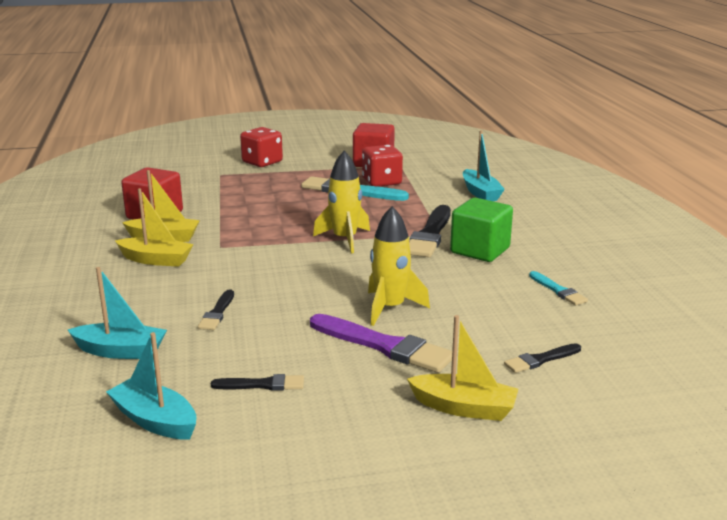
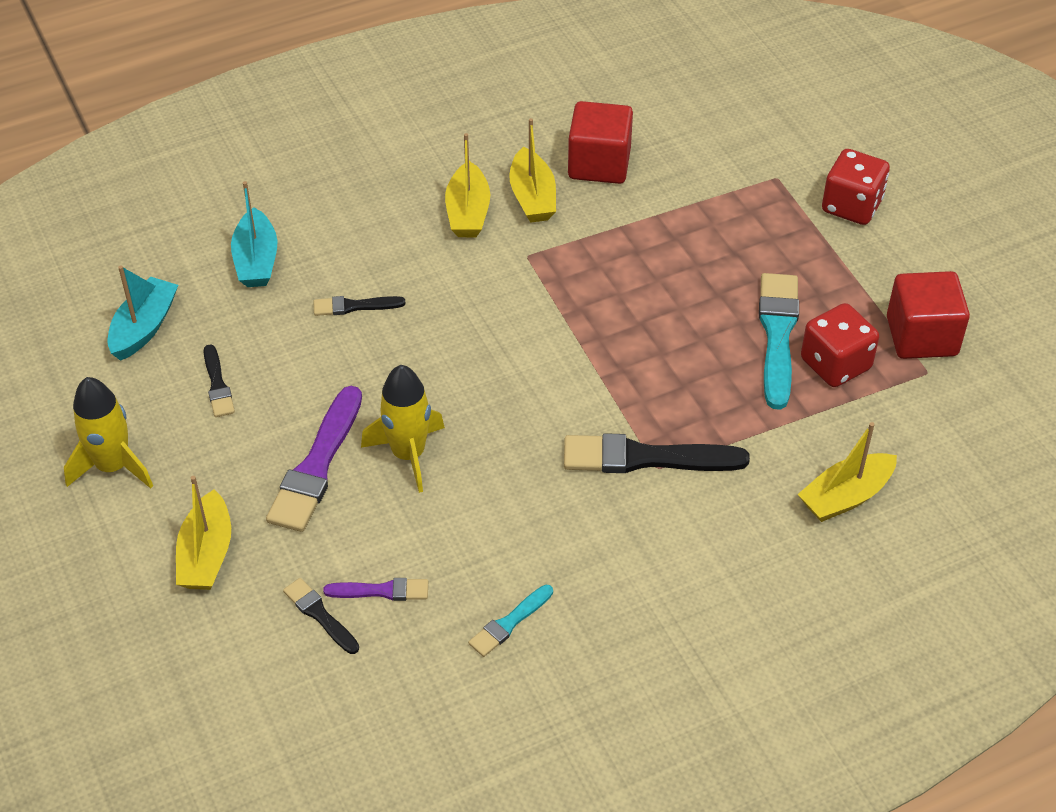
camera: 75 degrees right, 25 degrees up
yellow rocket [313,151,370,253] -> yellow rocket moved to [64,377,153,489]
green cube [450,198,513,262] -> none
turquoise boat [463,130,505,201] -> yellow boat [798,422,897,522]
none -> purple brush [323,578,428,601]

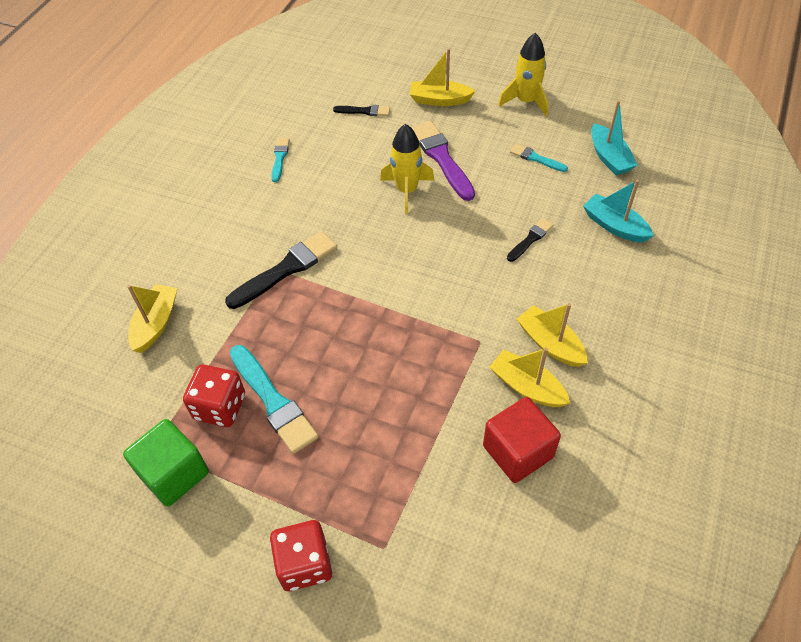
camera: 140 degrees right, 5 degrees up
yellow boat [176,476,231,590] -> yellow boat turned 45 degrees counterclockwise [410,48,475,106]
black brush [204,344,235,417] -> turquoise brush [510,144,568,172]
purple brush [323,578,428,601] -> none
red cube [887,271,970,359] -> green cube [123,419,209,506]

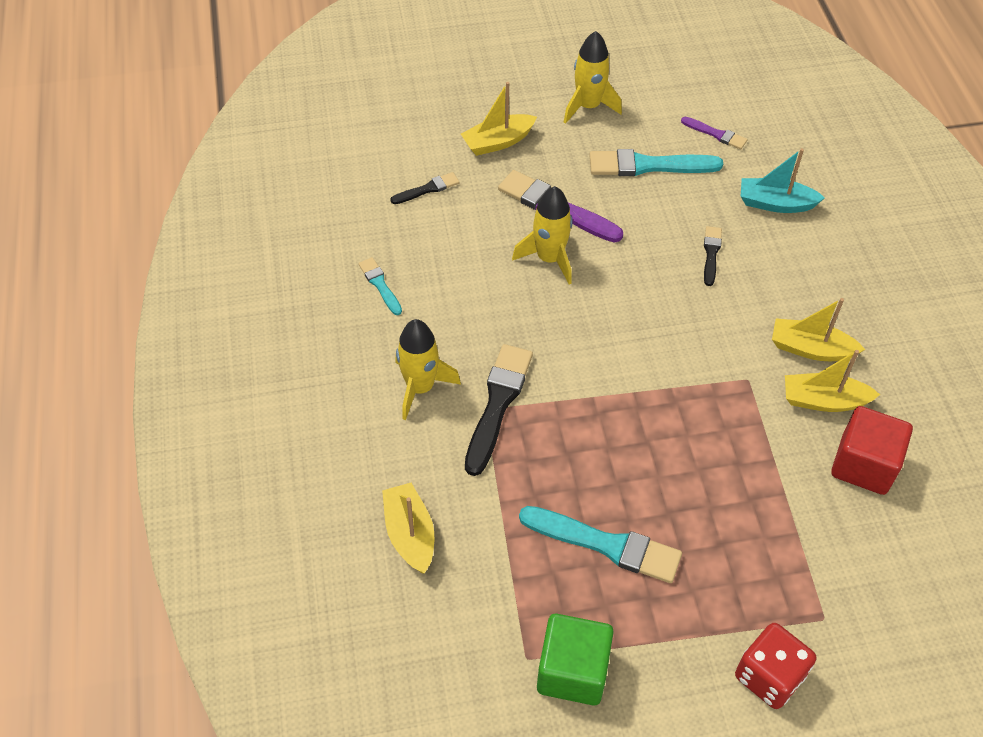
camera: 35 degrees left, 0 degrees up
red dice [183,364,245,427] -> none
turquoise brush [510,144,568,172] -> turquoise brush [589,149,723,176], size x1.88
turquoise boat [591,100,638,175] -> purple brush [681,117,747,149]
none -> yellow rocket [395,319,461,420]

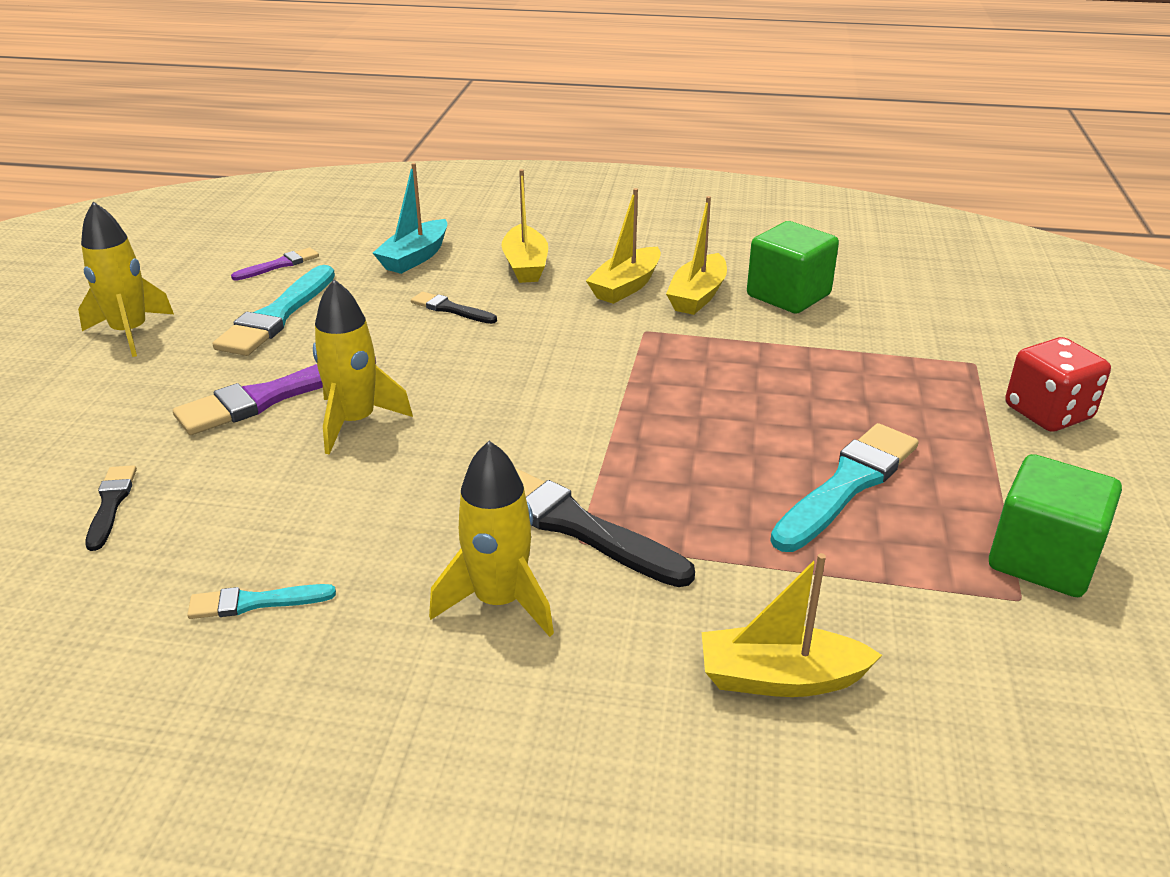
camera: 70 degrees left, 20 degrees down
yellow boat [461,82,537,156] -> yellow boat moved to [501,169,548,283]
red cube [831,406,913,495] -> green cube [747,221,839,314]

